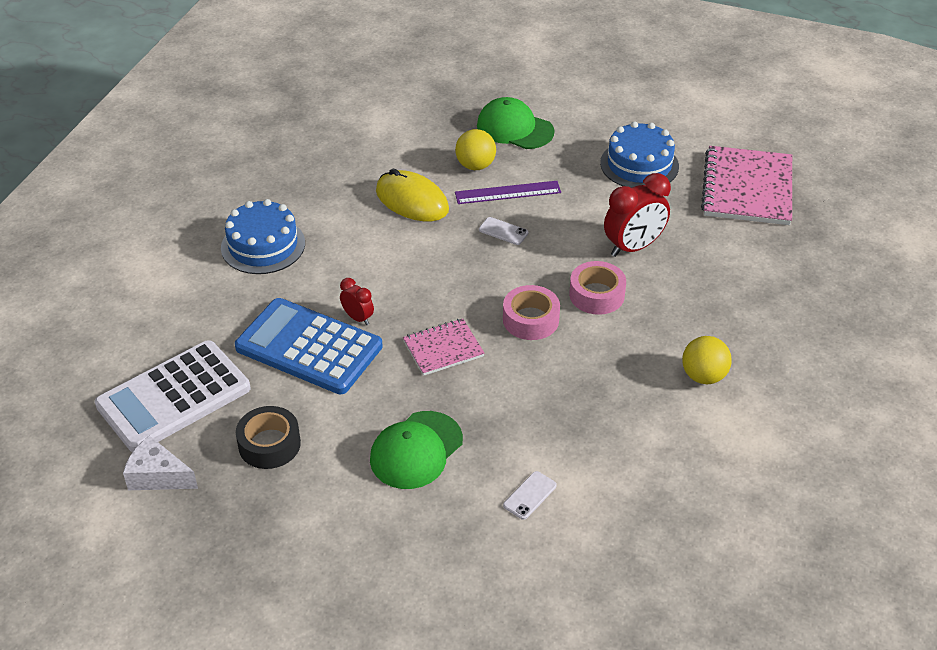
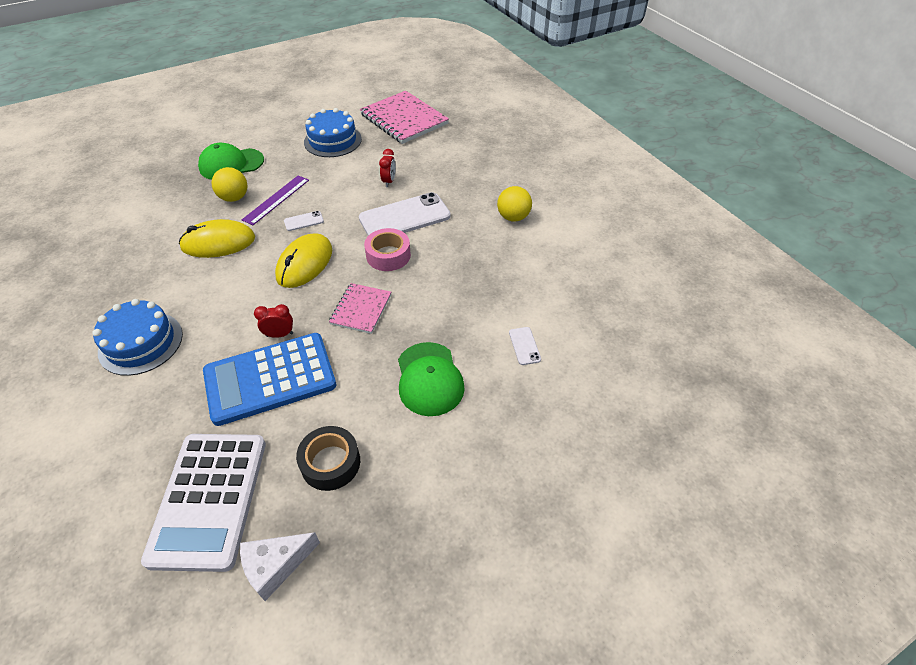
camera: 50 degrees left, 5 degrees up
pink tape [569,261,626,315] -> white phone [359,192,451,236]
red clock [604,173,671,257] -> red clock [379,149,396,187], size x0.53
none -> yellow mouse [275,233,332,288]

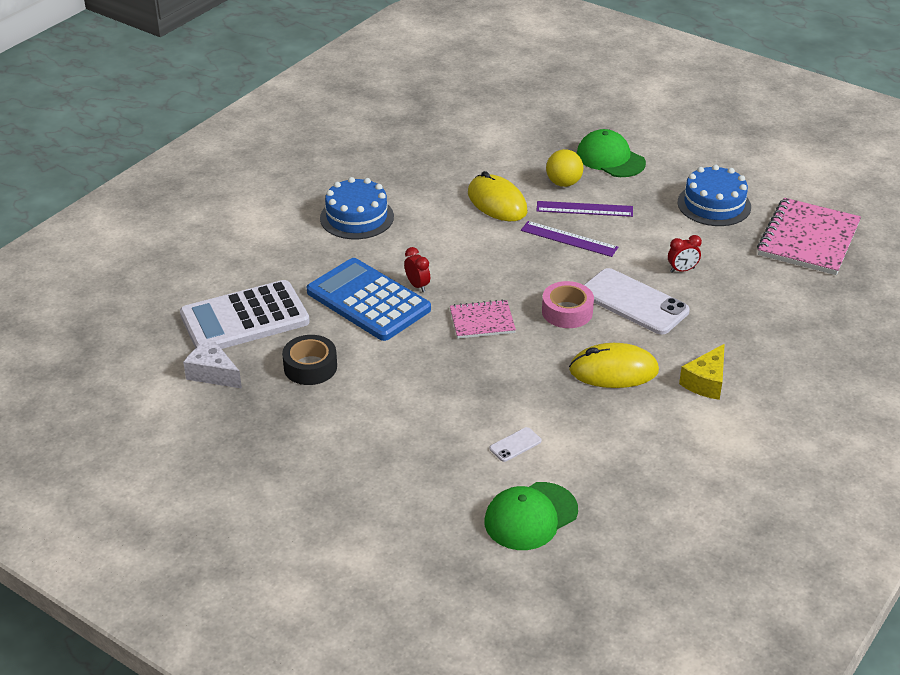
camera: 65 degrees right, 10 degrees down
yellow mouse [275,233,332,288] -> yellow mouse moved to [569,343,659,388]
white phone [284,211,324,231] -> purple ruler [521,221,618,257]
green cap [398,342,465,416] -> green cap moved to [485,482,578,550]
yellow ball [497,186,532,222] -> yellow cheese [679,344,725,400]

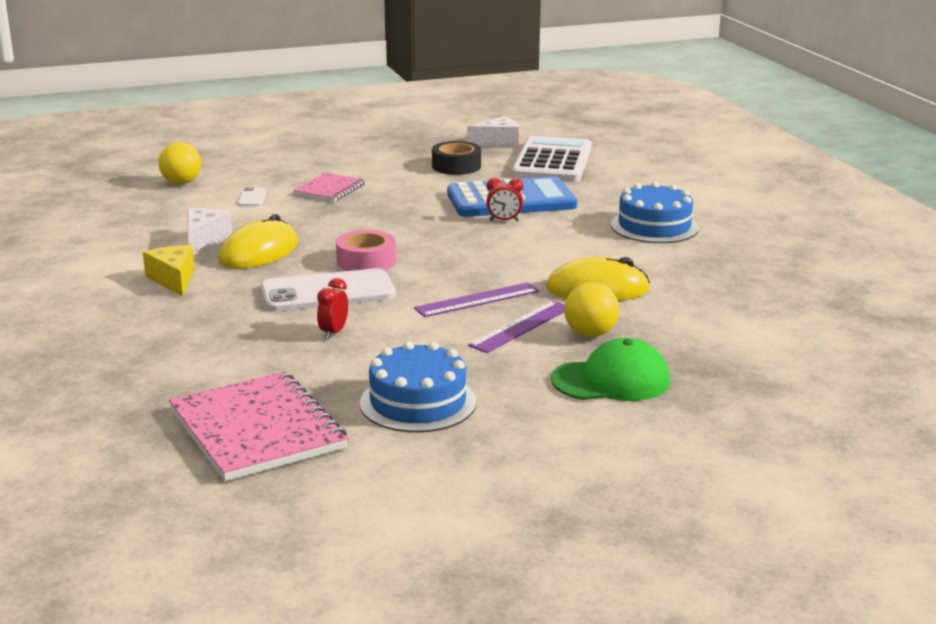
camera: 125 degrees right, 15 degrees down
pink notebook [450,300,516,339] -> pink notebook moved to [293,173,365,202]
green cap [485,482,578,550] -> yellow ball [158,142,201,184]
none -> white cheese [187,208,232,253]

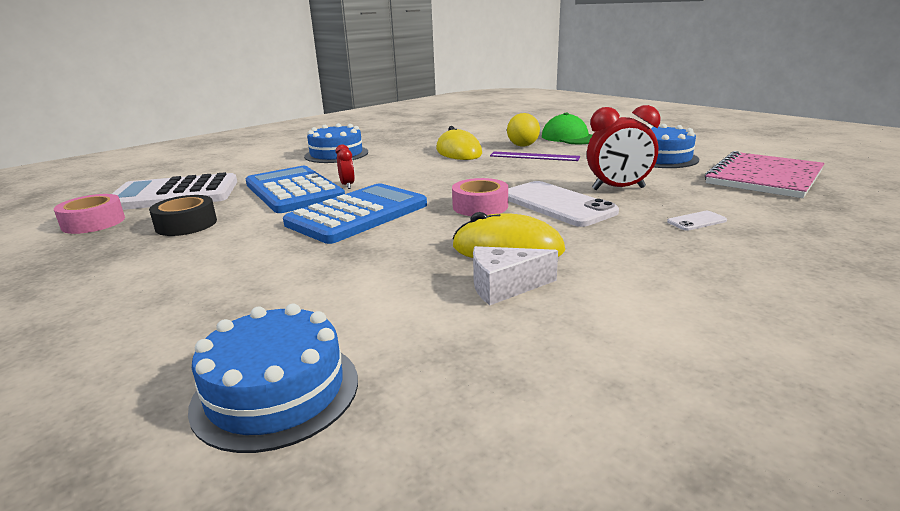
camera: 110 degrees left, 0 degrees up
yellow cheese [143,245,194,297] -> none
yellow ball [158,142,201,184] -> blue cake [188,304,358,453]
white phone [238,187,266,206] -> white phone moved to [667,211,727,231]
pink notebook [293,173,365,202] -> none
red clock [317,278,348,340] -> red clock [587,105,661,190], size x1.90
purple ruler [414,282,539,317] -> none
white cheese [467,116,519,147] -> pink tape [54,194,125,234]
none -> blue calculator [283,183,427,244]

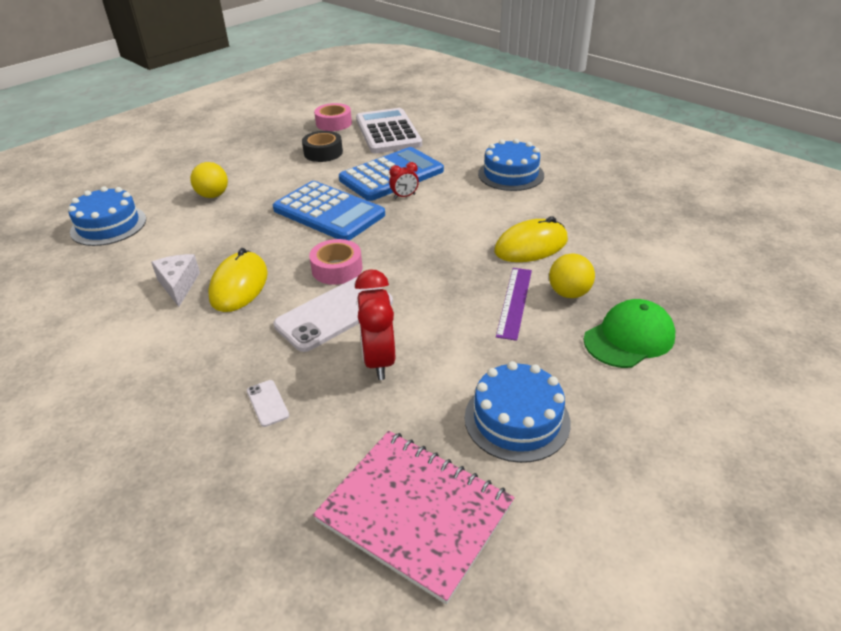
camera: 85 degrees right, 15 degrees up
none -> yellow ball [191,162,228,198]

